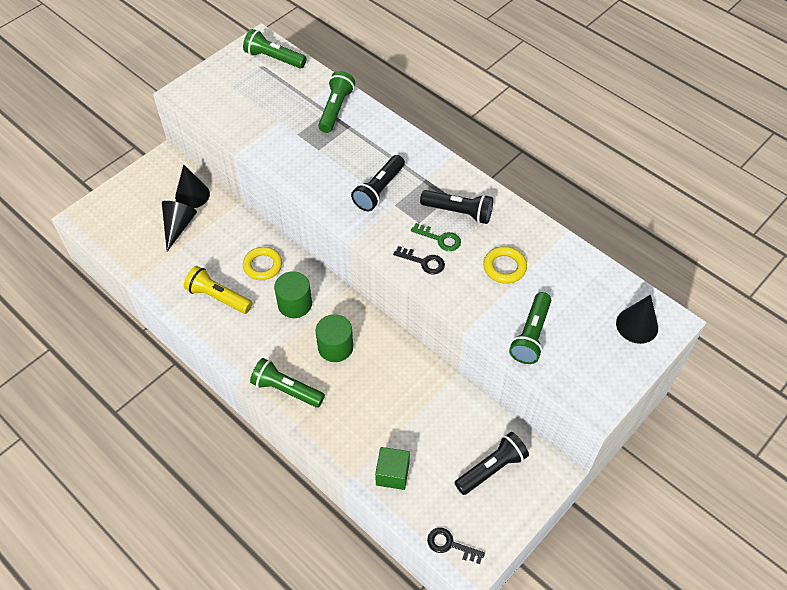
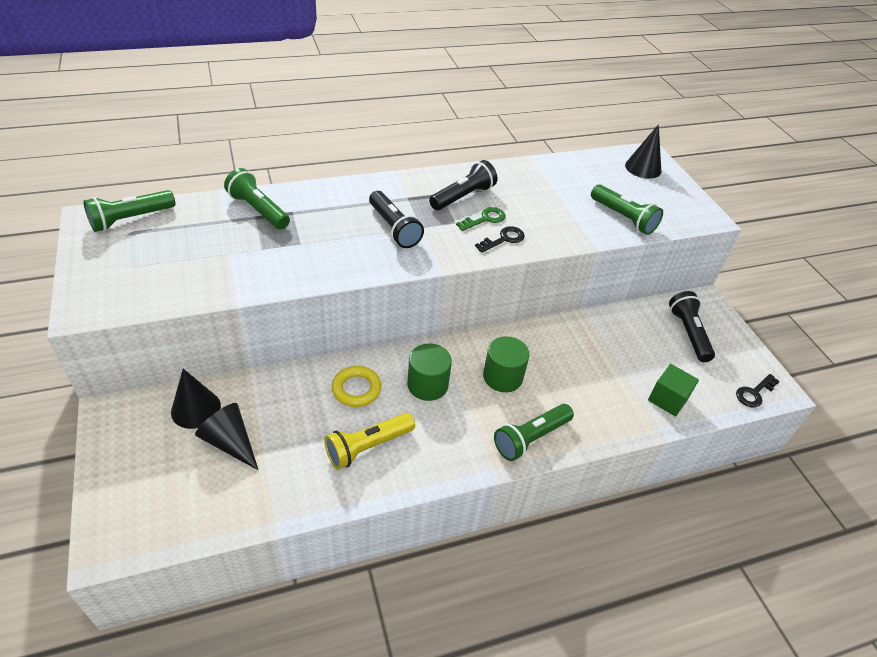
camera: 65 degrees left, 10 degrees down
yellow ring [483,246,527,284] -> none

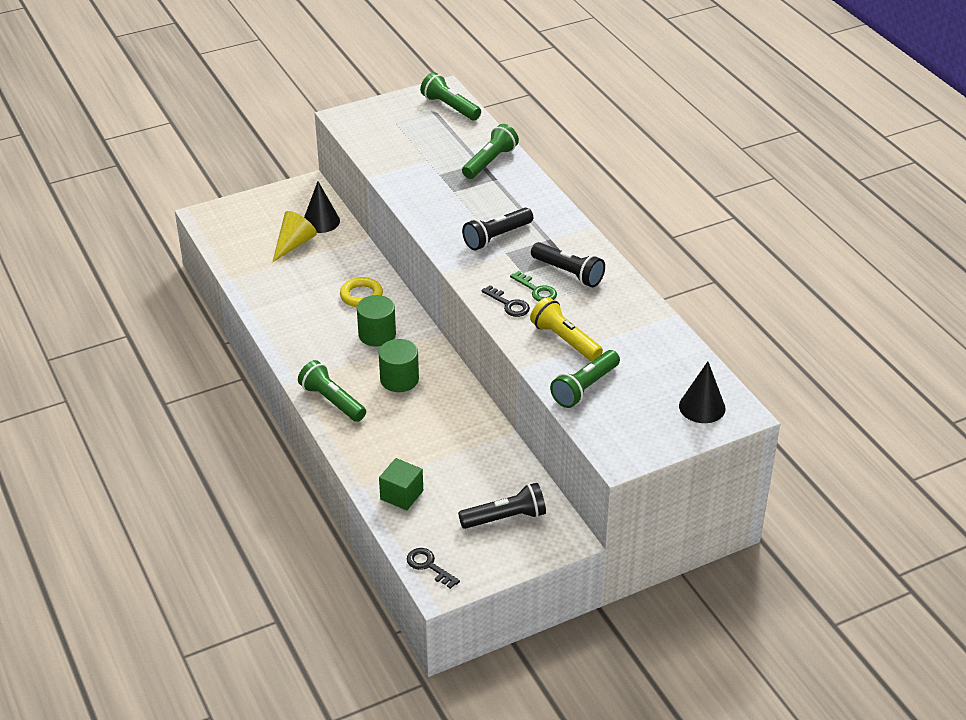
camera: 85 degrees right, 5 degrees down
black cone [195,403,258,470] -> yellow cone [272,211,317,262]
yellow flashlight [324,413,415,470] -> yellow flashlight moved to [530,297,603,361]

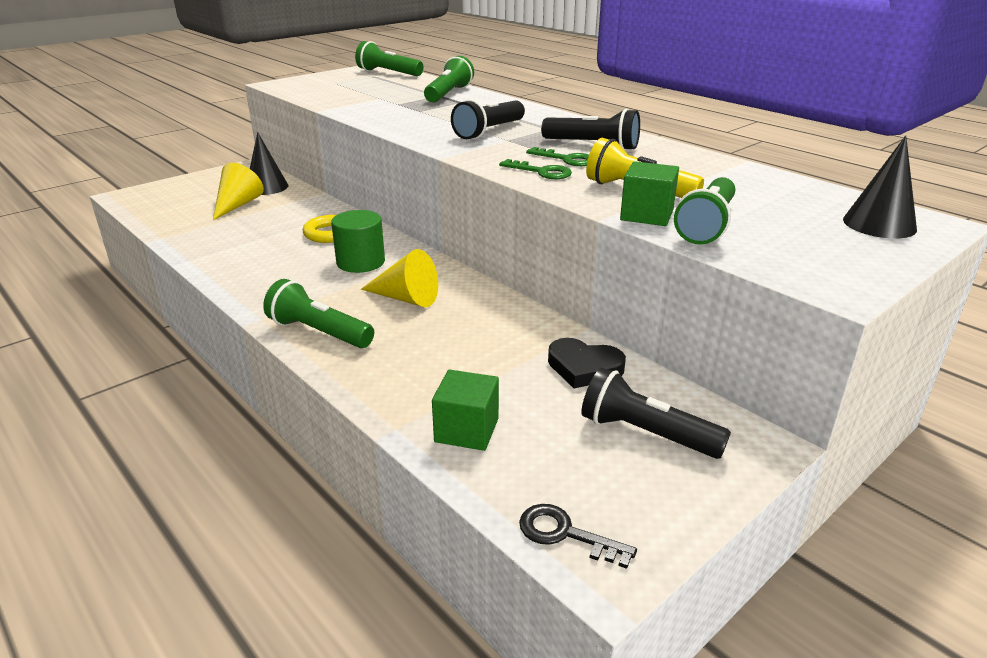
camera: 15 degrees left, 10 degrees down
green cylinder [379,339,419,392] -> yellow cone [361,249,438,307]
black flashlight [458,483,546,529] -> black flashlight turned 120 degrees counterclockwise [581,367,731,459]
black key [481,285,530,317] -> green key [499,159,572,179]
none -> black heart [548,338,626,389]
none -> green cube [620,161,679,226]

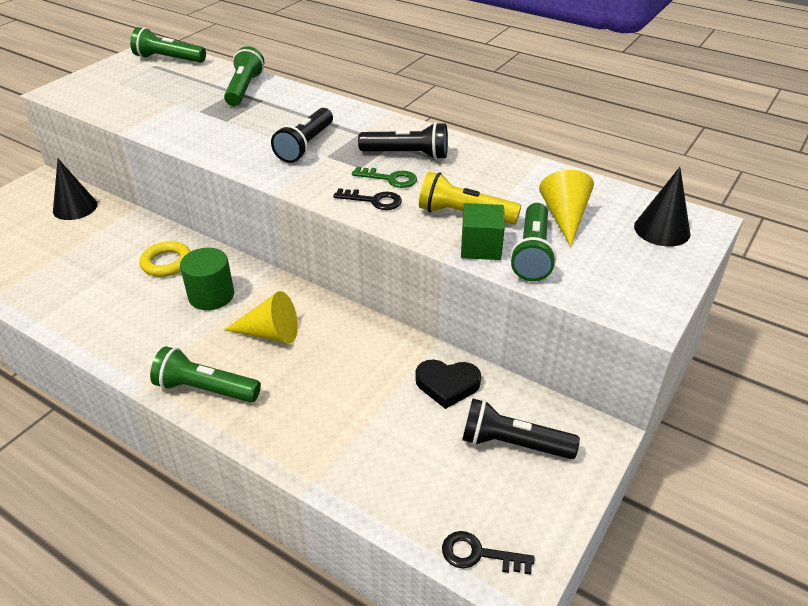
camera: 15 degrees left, 10 degrees up
yellow cone [213,163,264,220] -> yellow cone moved to [539,170,594,247]
green cube [432,369,499,451] -> none
green key [499,159,572,179] -> black key [333,188,402,210]

